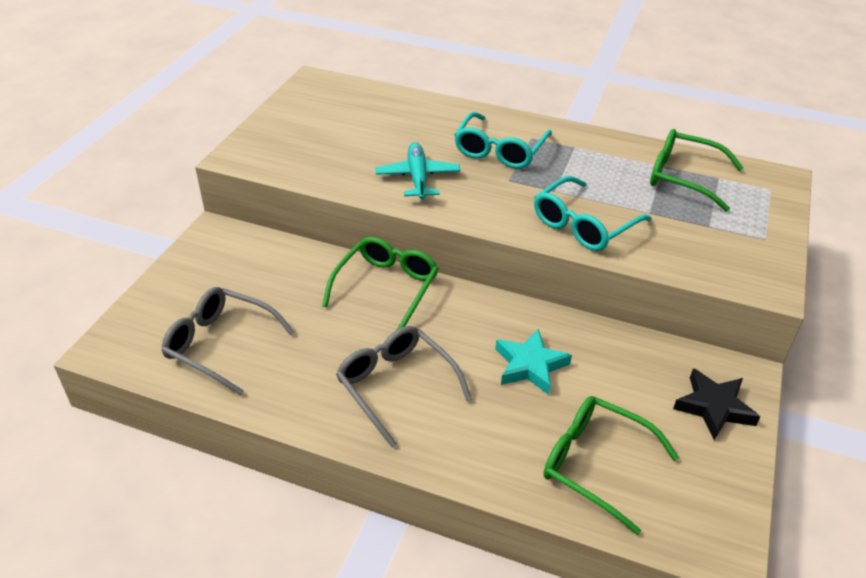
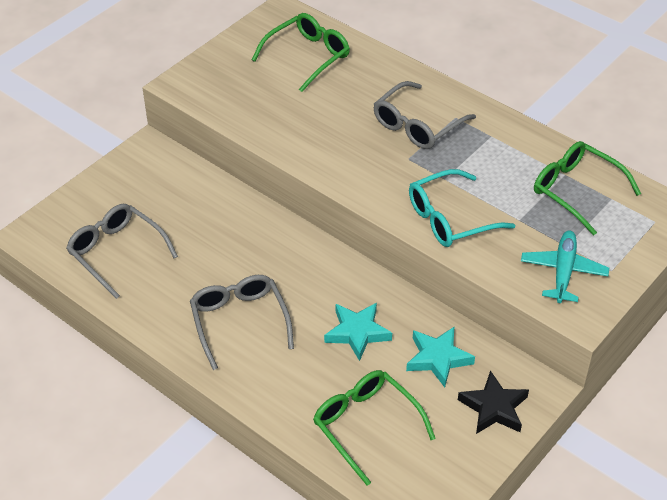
camera: 20 degrees right, 5 degrees up
green glasses [322,237,439,330] -> green glasses moved to [252,13,350,92]
turquoise plane [375,142,461,199] -> turquoise plane moved to [521,231,609,303]
turquoise glasses [454,112,552,169] -> grey glasses [374,81,476,149]
none -> turquoise star [406,327,475,387]

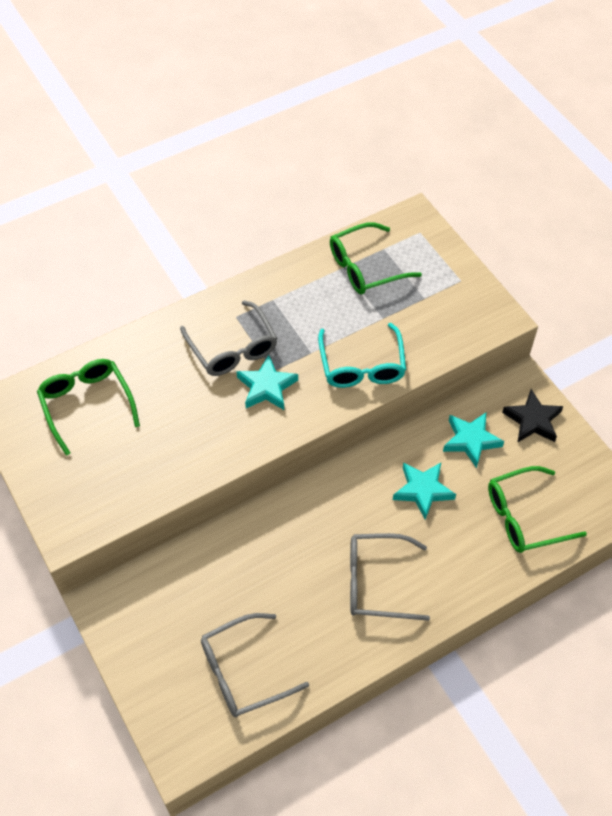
camera: 70 degrees left, 10 degrees up
turquoise plane [521,231,609,303] -> none
none -> turquoise star [236,355,298,410]

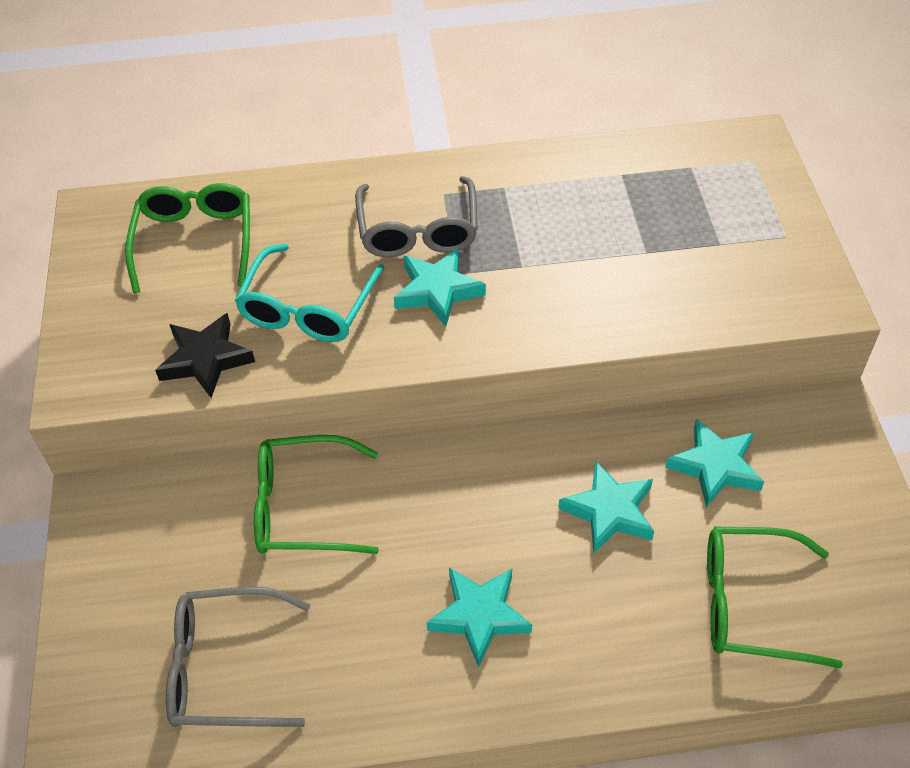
camera: 25 degrees right, 5 degrees down
turquoise glasses [318,323,406,388] -> turquoise glasses moved to [234,244,385,342]
green glasses [330,222,422,295] -> green glasses moved to [254,435,379,554]
grey glasses [350,533,430,621] -> turquoise star [426,568,532,668]
black star [502,389,563,442] -> black star moved to [155,313,255,398]

